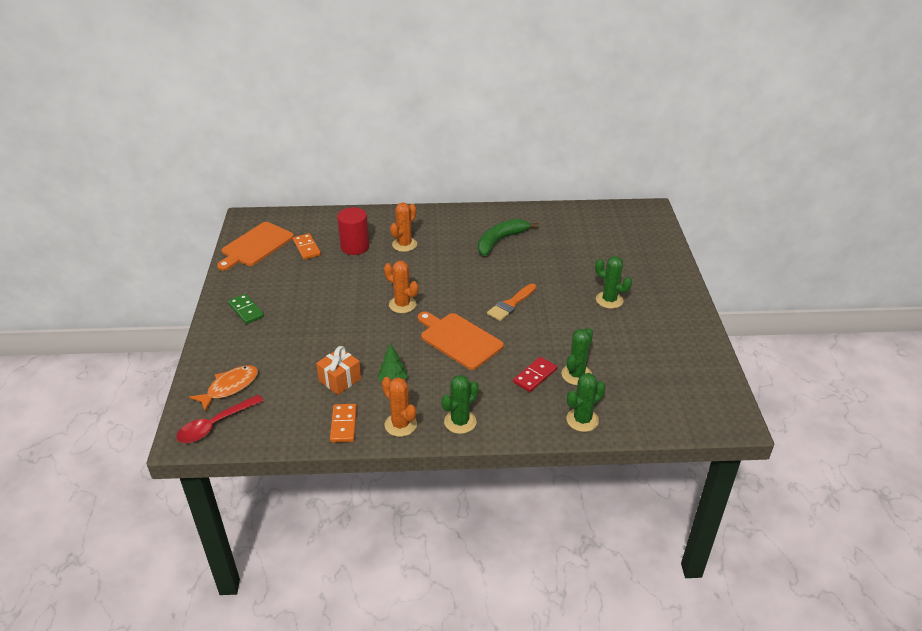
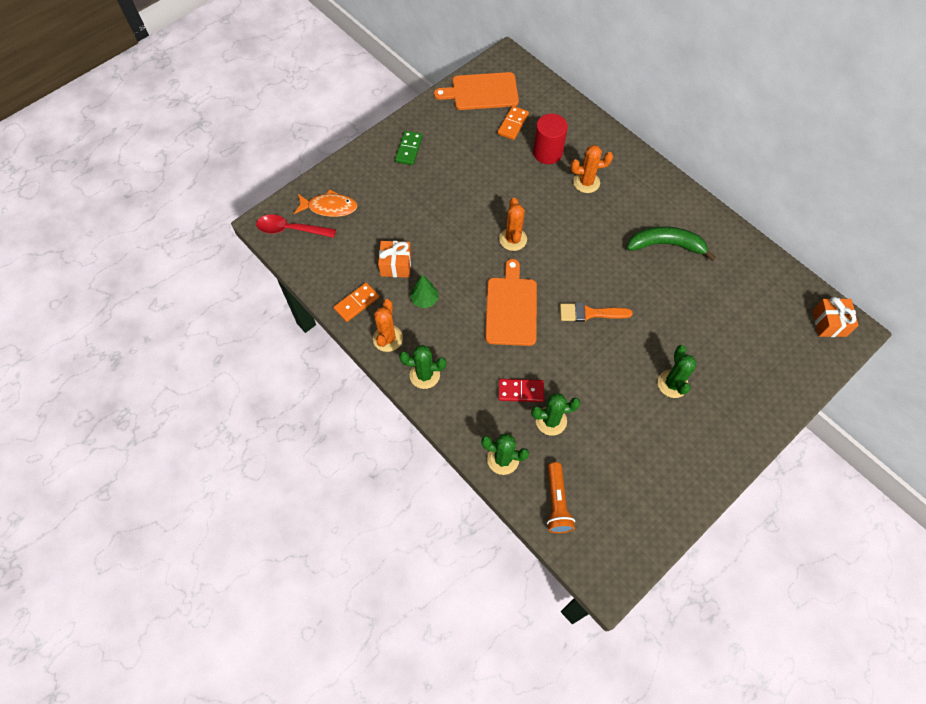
camera: 50 degrees right, 25 degrees up
none -> orange flashlight [547,462,575,533]
none -> orange gift [813,297,858,337]

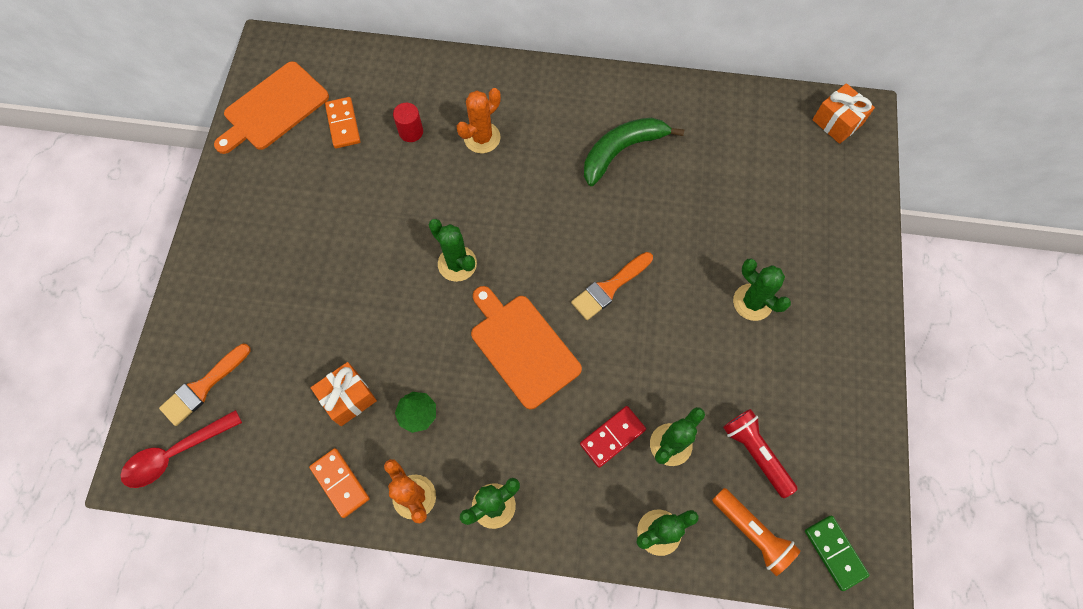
camera: 40 degrees left, 5 degrees up
orange fish [294,189,358,217] -> orange brush [159,344,250,426]
orange domino [334,283,379,322] -> orange domino turned 45 degrees counterclockwise [309,448,370,518]
green domino [395,131,423,165] -> green domino moved to [805,515,870,591]
orange cactus [499,198,527,251] -> green cactus [429,219,477,282]
red cylinder [533,114,568,164] -> red cylinder [393,103,423,142], size x0.59
none -> red flashlight [723,409,798,498]

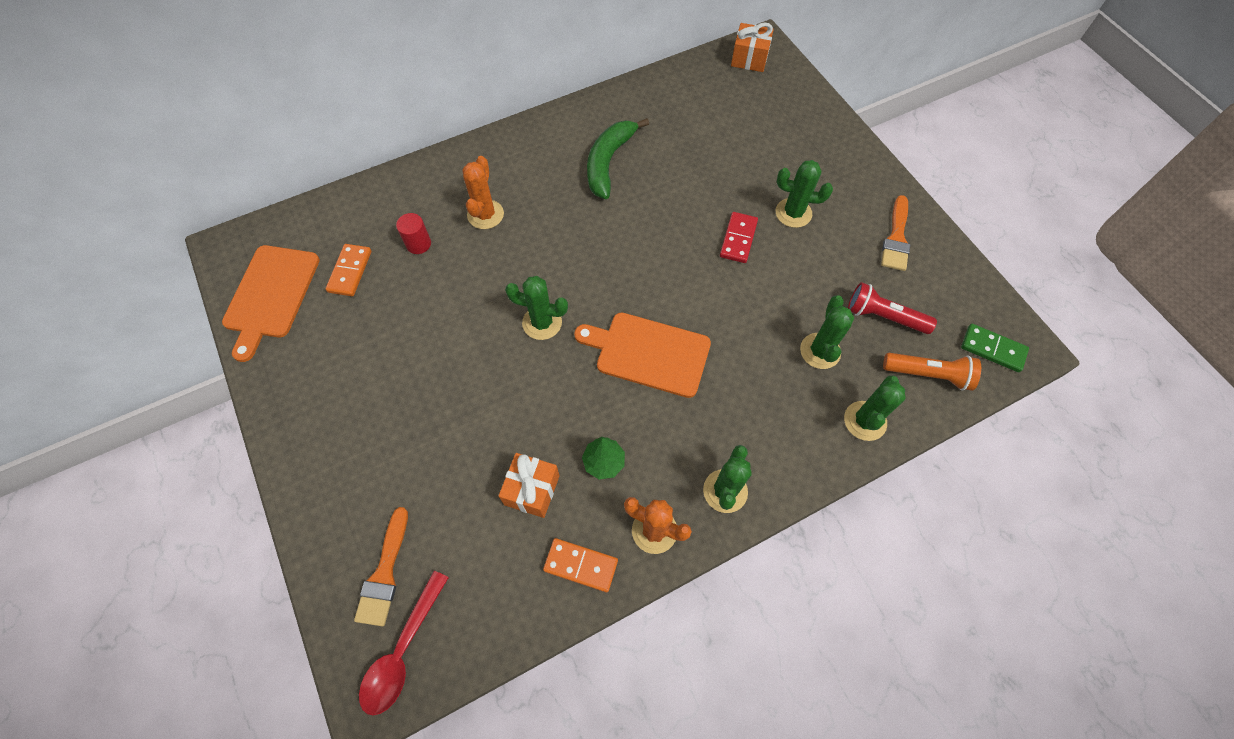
camera: 35 degrees left, 5 degrees down
orange domino [325,97,360,149] -> orange domino turned 60 degrees clockwise [326,244,372,296]
orange brush [571,252,653,320] -> orange brush moved to [881,195,910,271]
red domino [580,406,646,468] -> red domino moved to [720,212,758,263]

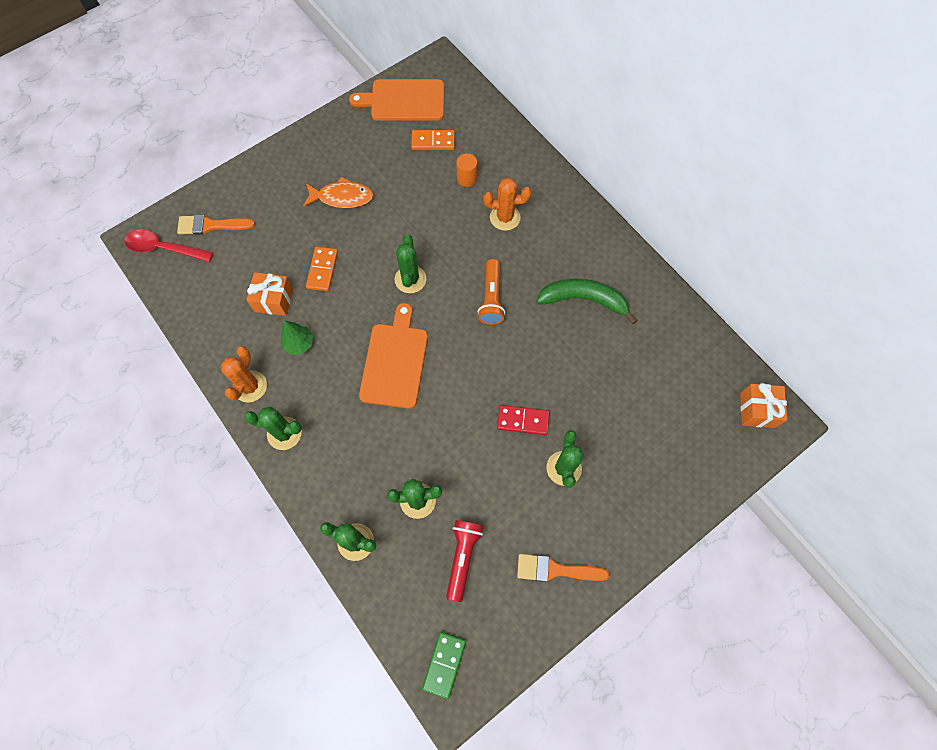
camera: 80 degrees right, 5 degrees up
red cylinder [396,213,431,254] -> orange cylinder [456,153,477,187]
orange domino [543,538,618,592] -> orange domino moved to [306,247,338,291]
orange flashlight [883,353,981,391] -> orange flashlight moved to [478,259,505,325]
none -> orange fish [303,177,374,208]

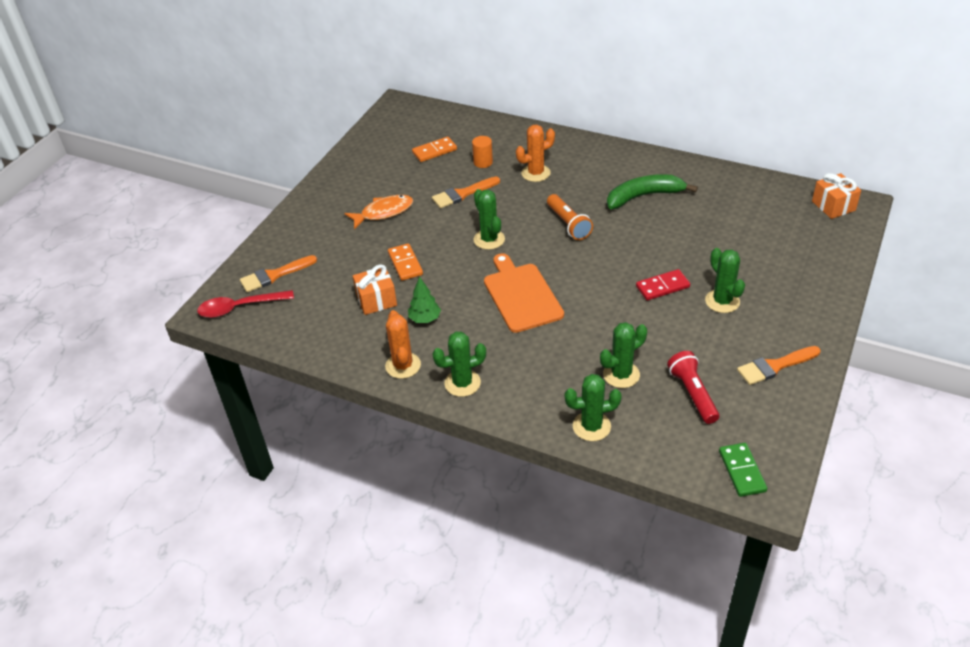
camera: 25 degrees left, 25 degrees down
orange cutting board [349,79,444,121] -> none
none -> orange brush [432,177,500,208]

